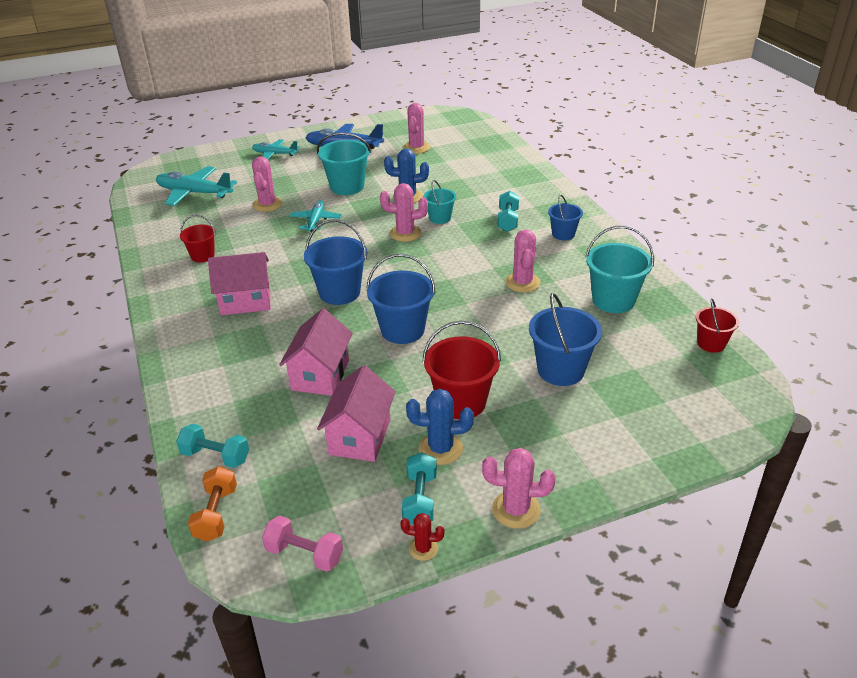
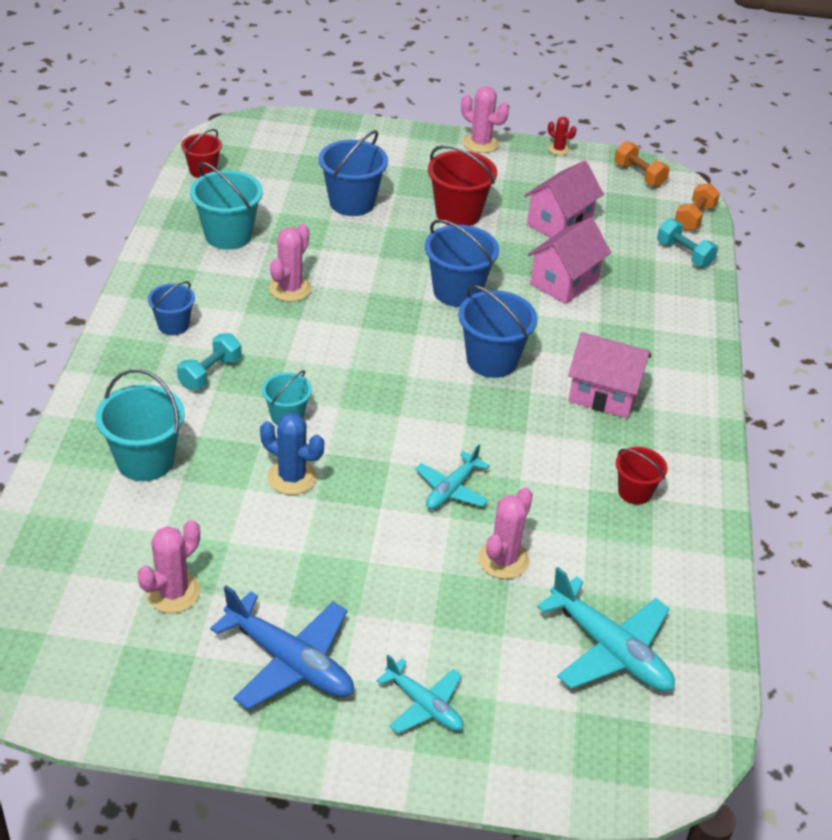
camera: 155 degrees left, 5 degrees up
pink dumbbell [262,515,343,572] -> orange dumbbell [615,141,670,187]
turquoise bucket [317,132,371,195] -> turquoise bucket moved to [96,369,185,481]
pink cactus [380,183,428,242] -> none
turquoise dumbbell [402,452,437,525] -> none
blue cactus [406,389,474,465] -> none

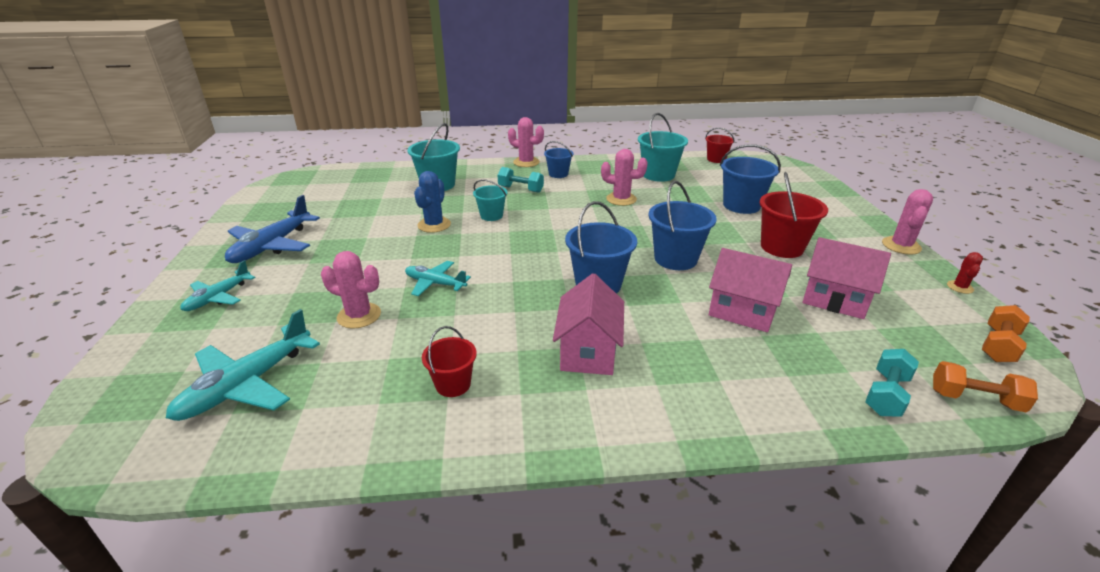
camera: 80 degrees right, 10 degrees down
pink cactus [137,520,200,613] -> pink cactus moved to [508,117,544,167]

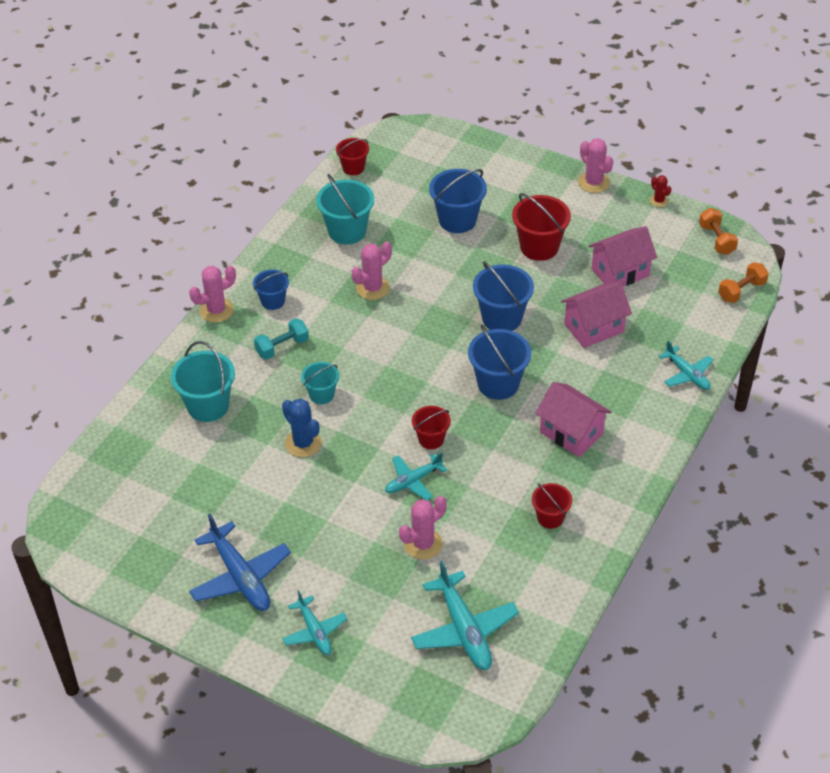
camera: 55 degrees left, 15 degrees up
turquoise dumbbell [865,349,919,417] -> none
none -> red bucket [412,406,451,449]
none -> turquoise plane [659,341,713,390]

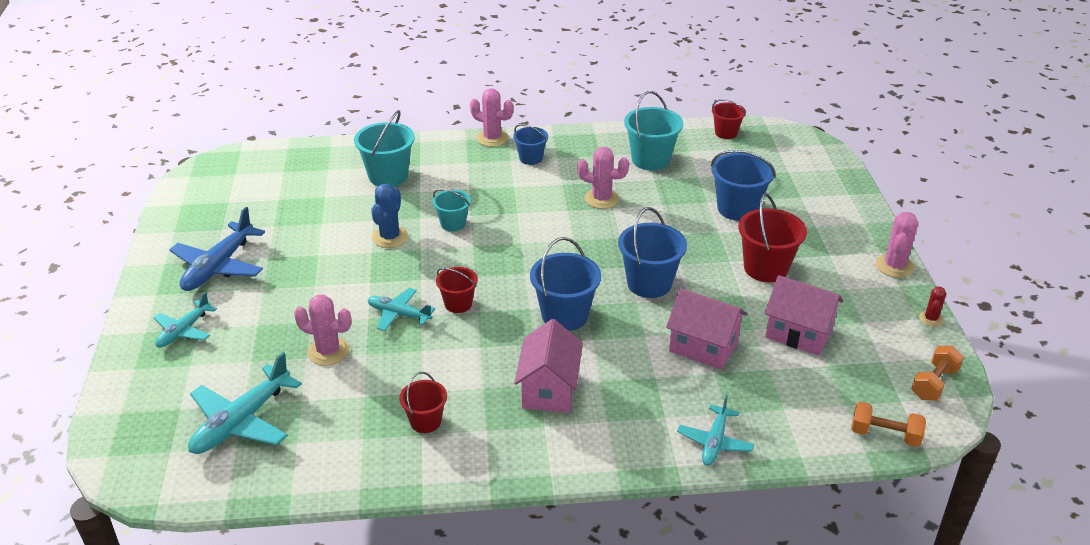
camera: 55 degrees right, 10 degrees down
turquoise dumbbell [254,318,309,359] -> none

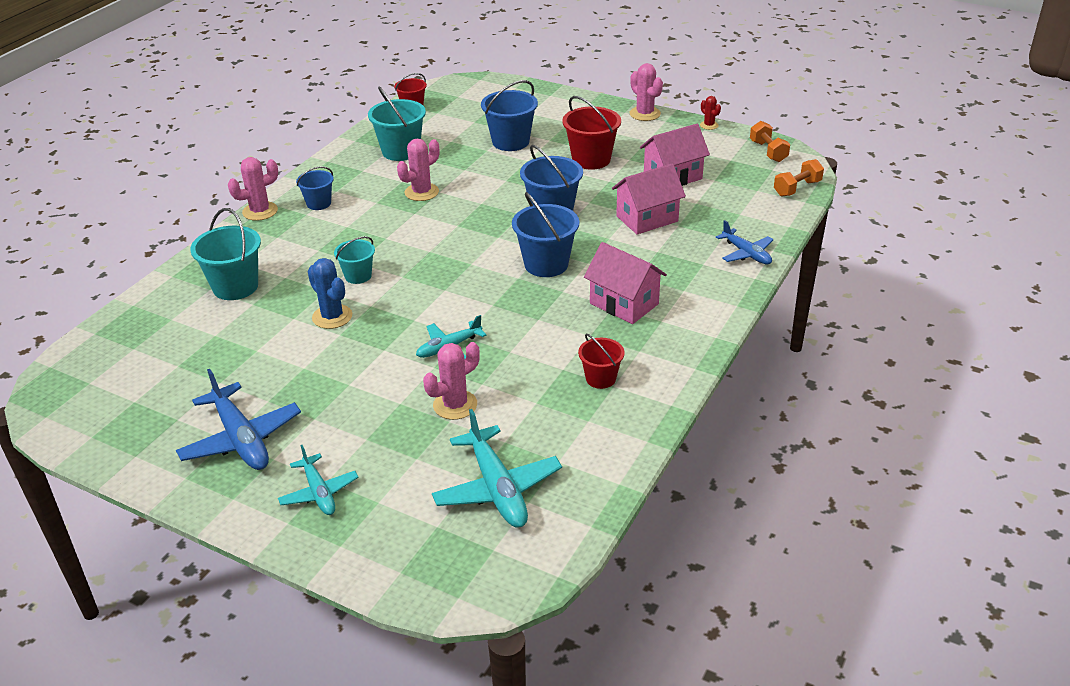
camera: 55 degrees left, 0 degrees up
red bucket [436,267,478,313] -> none
turquoise plane [677,395,754,466] -> blue plane [716,220,774,265]

